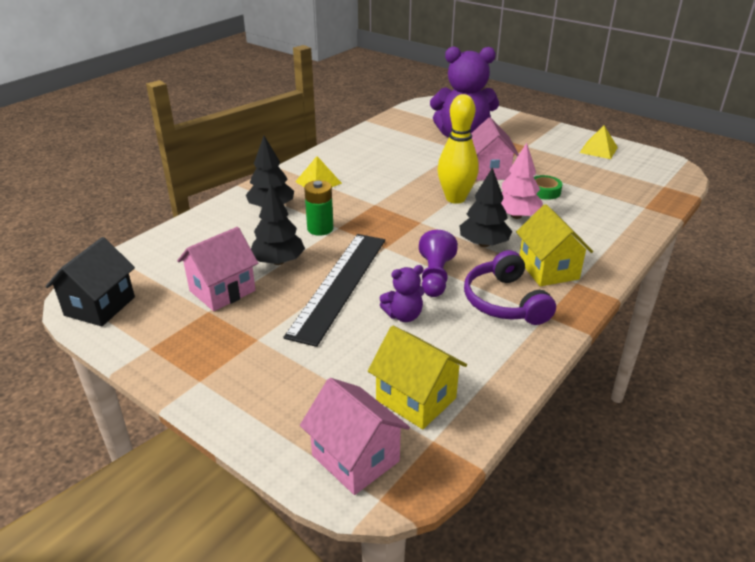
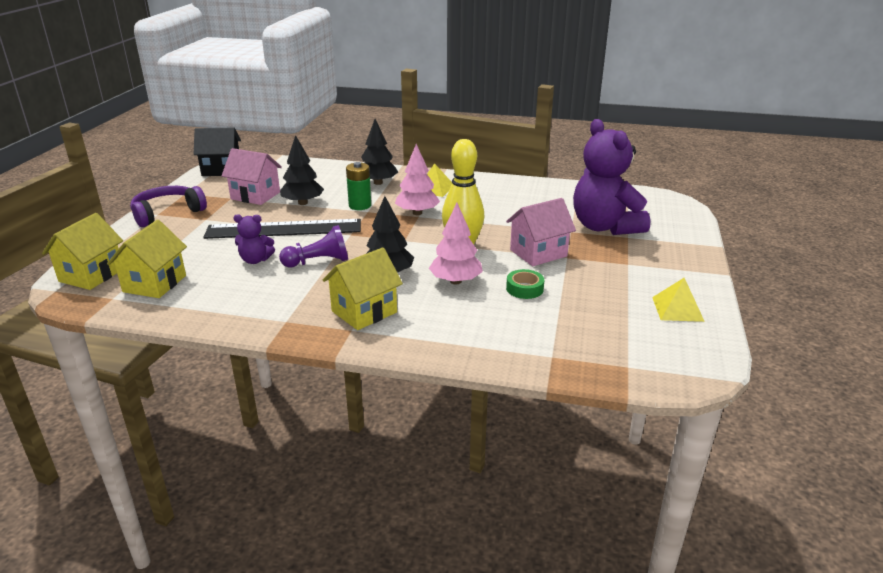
camera: 65 degrees right, 5 degrees down
pink house [300,378,410,495] -> yellow house [42,213,123,290]
purple teddy bear [380,265,425,322] -> purple teddy bear turned 45 degrees counterclockwise [233,214,275,264]
purple headphones [464,250,556,325] -> purple headphones moved to [130,186,207,227]
none -> pink tree [395,144,440,215]

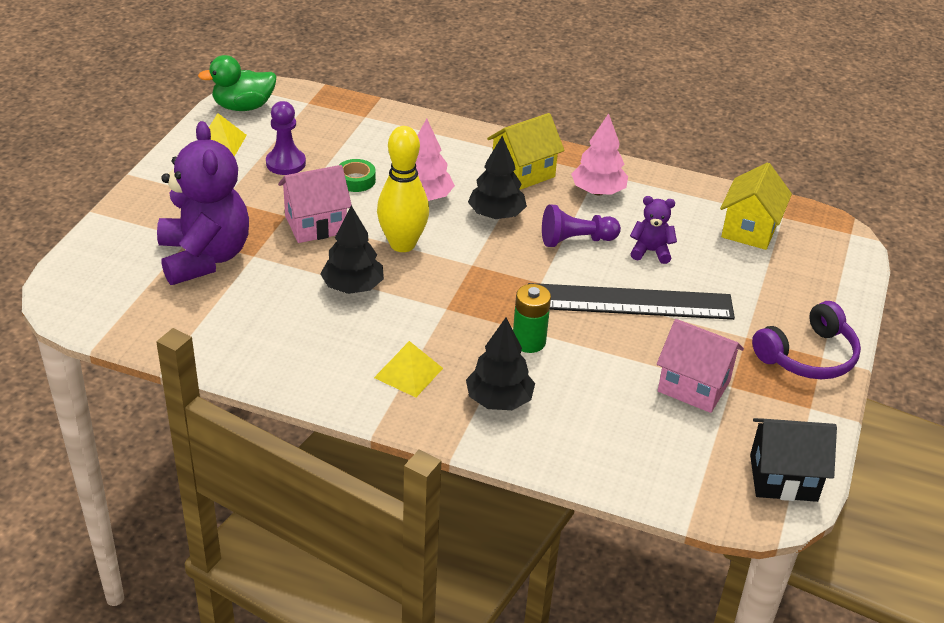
camera: 175 degrees left, 10 degrees up
yellow house [42,213,123,290] -> none
black tree [280,135,324,205] -> black tree moved to [320,205,384,294]
pink tree [395,144,440,215] -> pink tree moved to [571,113,628,195]
none -> green duck [198,55,277,111]
none -> purple pawn [266,101,306,175]

